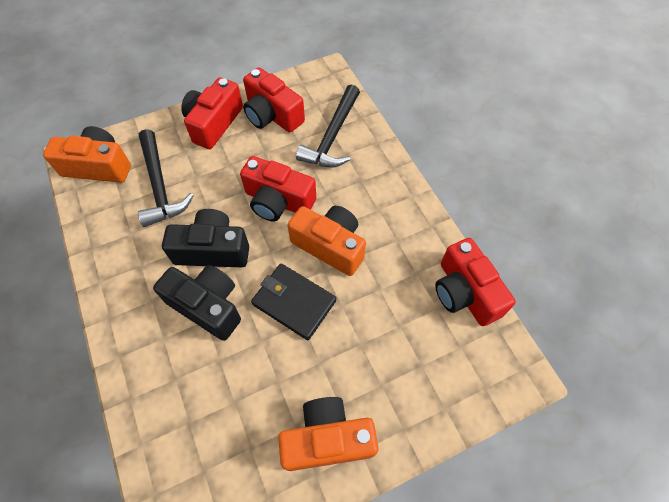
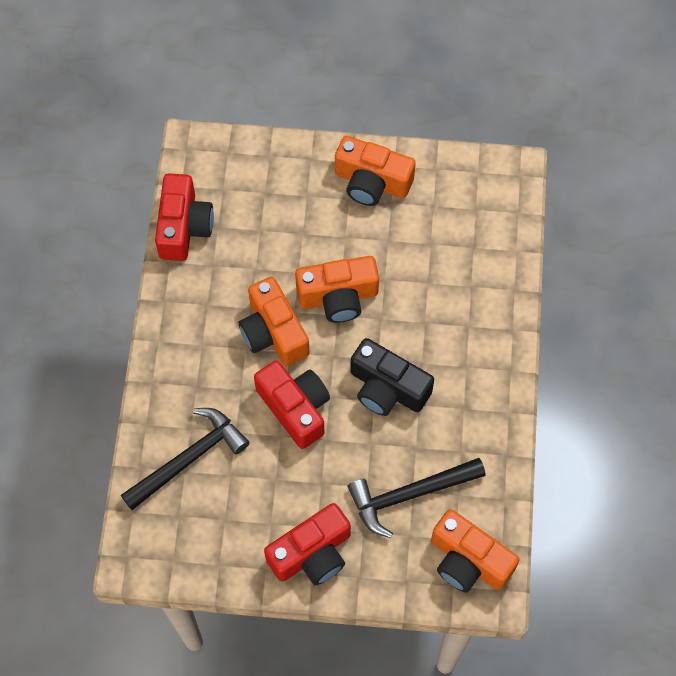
camera: 150 degrees left, 5 degrees up
black hammer [138,129,194,227] -> black hammer turned 120 degrees counterclockwise [347,458,486,538]
black camera [153,265,241,341] -> none
red camera [243,67,305,132] -> none
black wallet [251,263,336,340] -> orange camera [295,256,379,323]

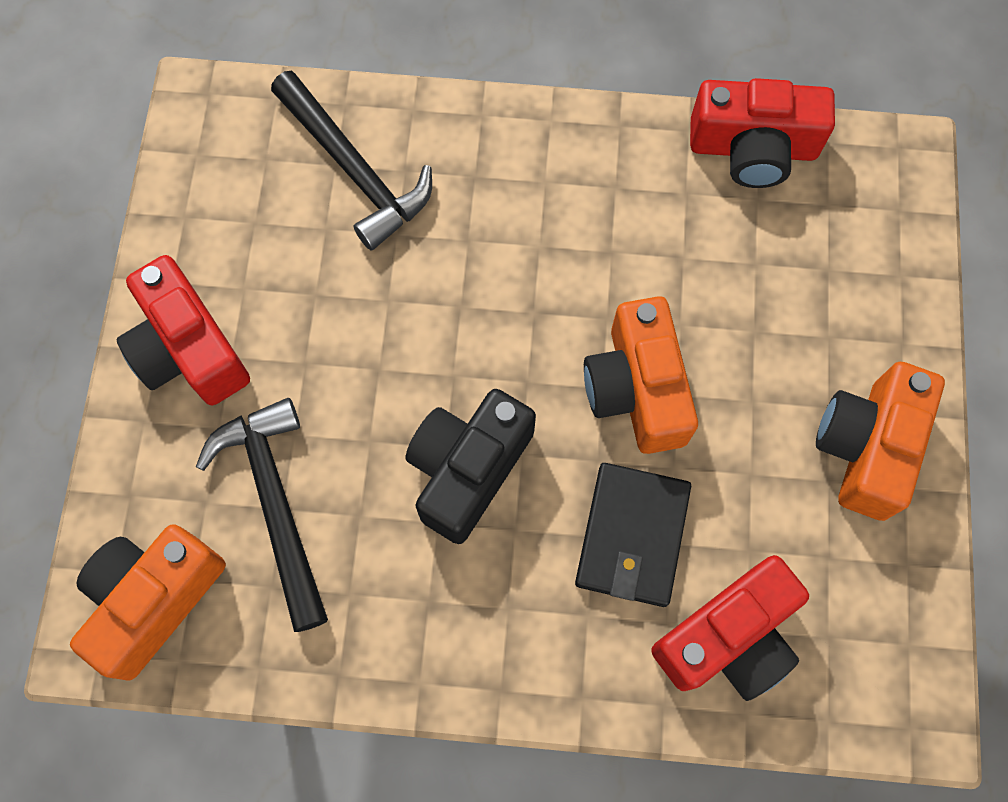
camera: 90 degrees right, 5 degrees up
orange camera [238,277,310,366] -> none
red camera [254,360,330,449] -> red camera moved to [651,555,809,701]
none -> black wallet [575,463,691,607]

